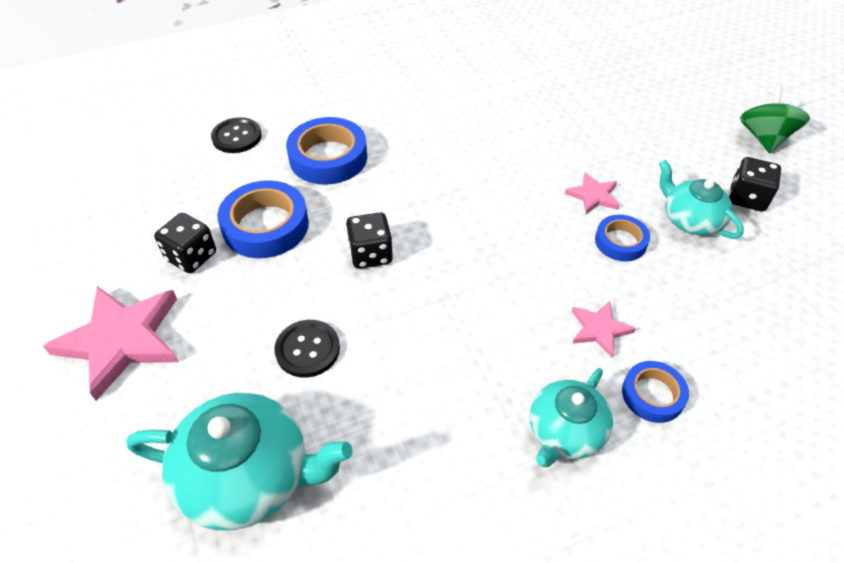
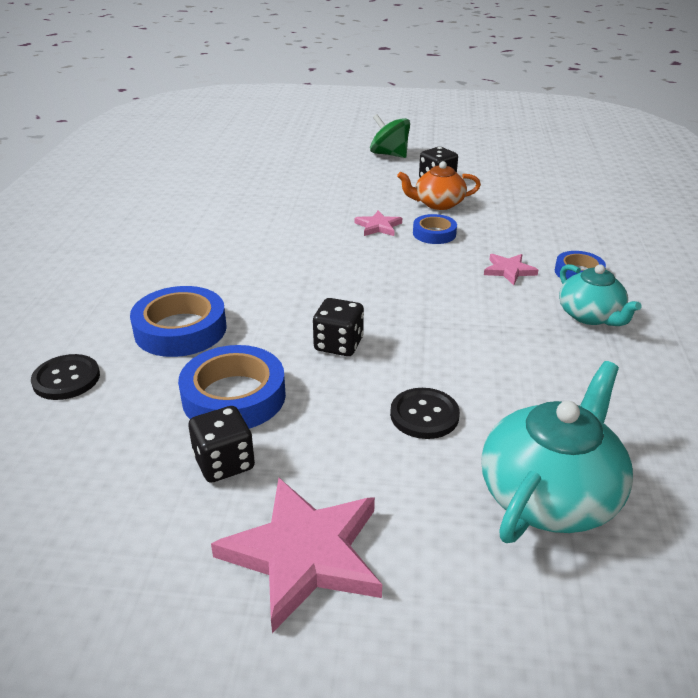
camera: 60 degrees left, 15 degrees down
turquoise teapot [659,160,744,239] -> orange teapot [397,161,481,210]

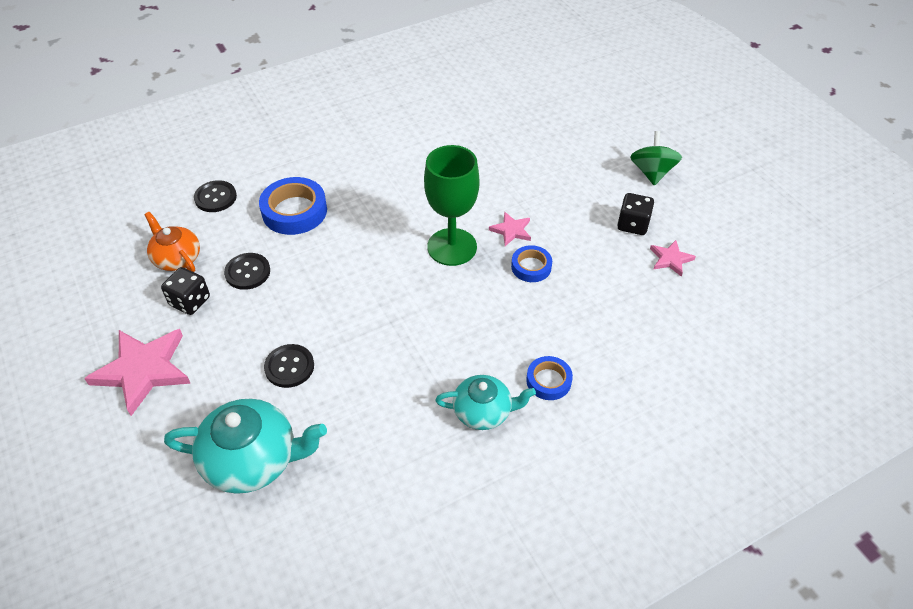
camera: 55 degrees right, 15 degrees up
blue tape [178,345,286,429] -> black button [224,253,270,290]
black dice [313,298,364,356] -> none
orange teapot [397,161,481,210] -> orange teapot moved to [145,212,200,272]
pink star [484,254,538,285] -> pink star moved to [650,240,696,277]
turquoise teapot [559,264,642,326] -> turquoise teapot turned 120 degrees counterclockwise [435,375,536,430]
none -> green goblet [424,145,480,266]

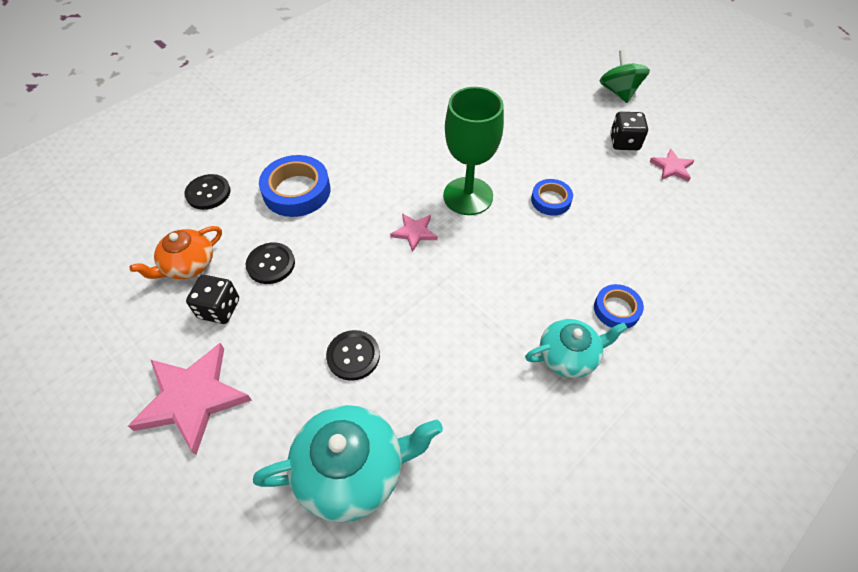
camera: 15 degrees left, 5 degrees up
orange teapot [145,212,200,272] -> orange teapot turned 75 degrees counterclockwise [130,226,222,279]
pink star [489,211,531,246] -> pink star moved to [390,213,438,252]

